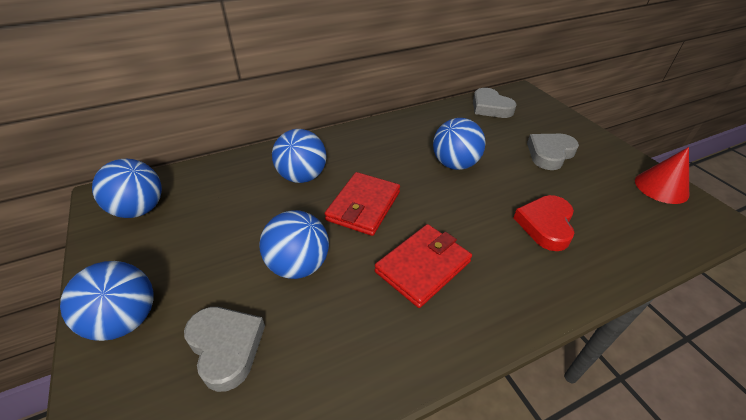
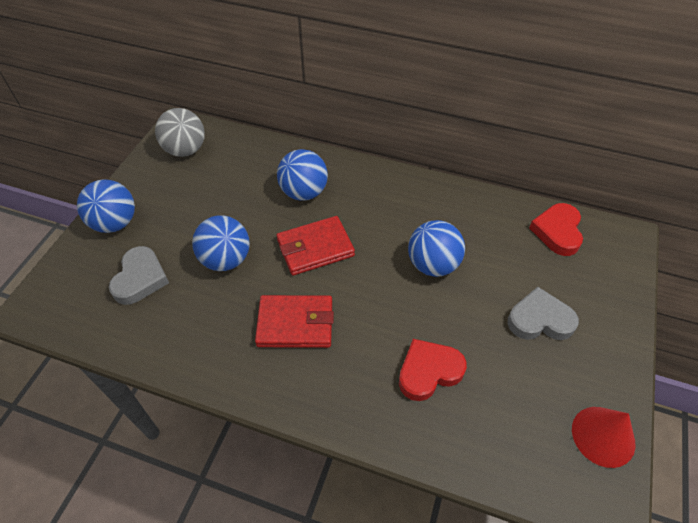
camera: 45 degrees right, 10 degrees up
blue ball [92,159,162,218] -> grey ball [155,108,205,157]
grey heart [473,88,517,118] -> red heart [529,203,583,256]

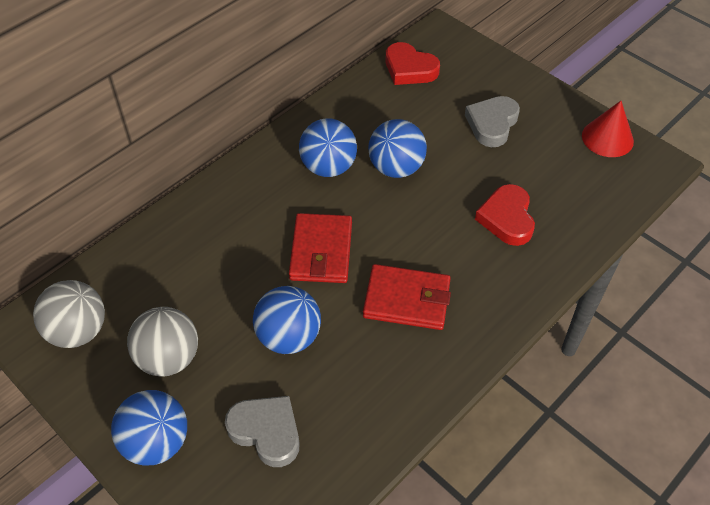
camera: 65 degrees left, 0 degrees up
red wallet [255,295,334,348] -> red wallet turned 75 degrees clockwise [363,264,451,330]
blue ball [277,149,328,201] -> blue ball moved to [299,118,357,177]
none -> grey ball [127,307,198,377]

